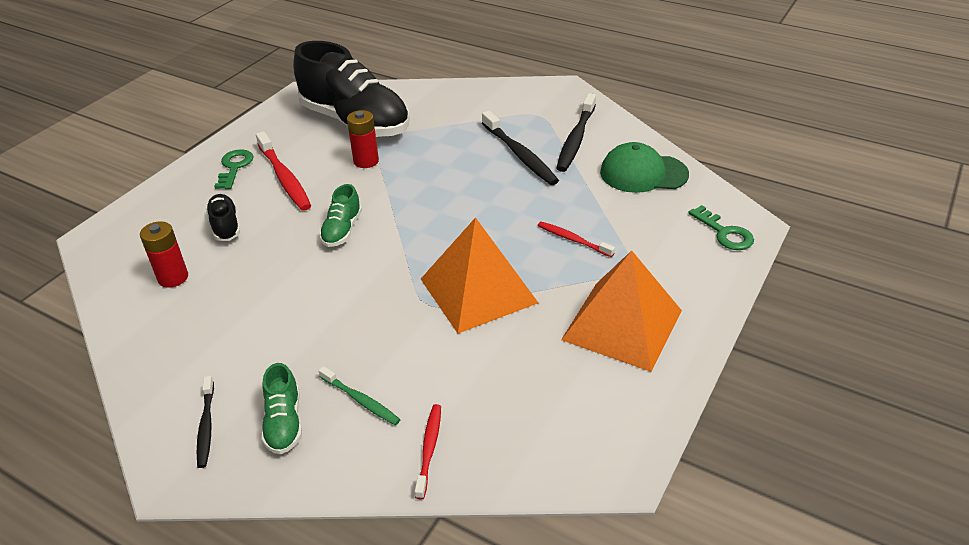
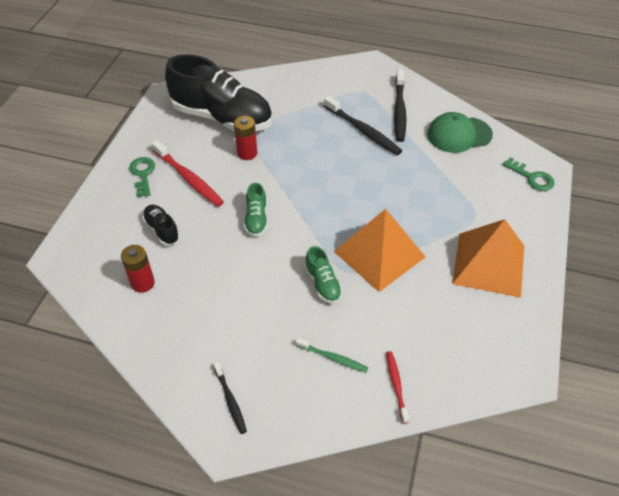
camera: 15 degrees left, 10 degrees up
green shoe [261,363,302,454] -> green shoe moved to [305,246,342,303]
red toothbrush [538,222,615,257] -> none

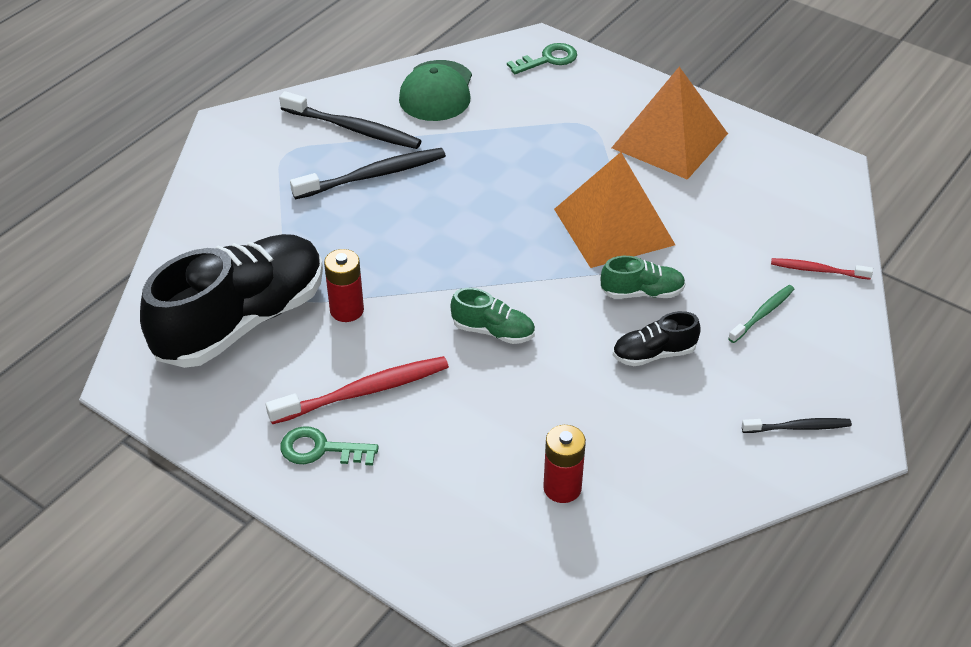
camera: 70 degrees left, 5 degrees down
black shoe [142,205,180,245] -> black shoe moved to [613,311,701,366]

